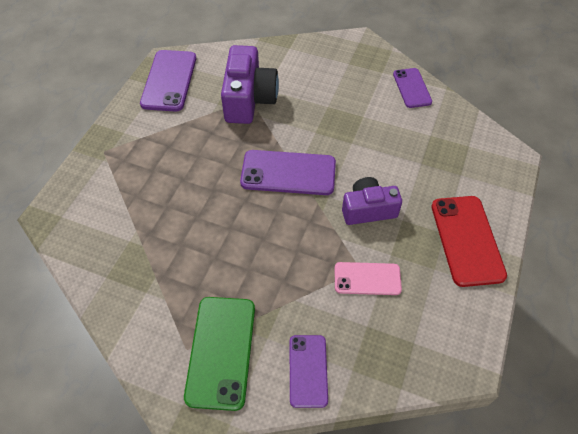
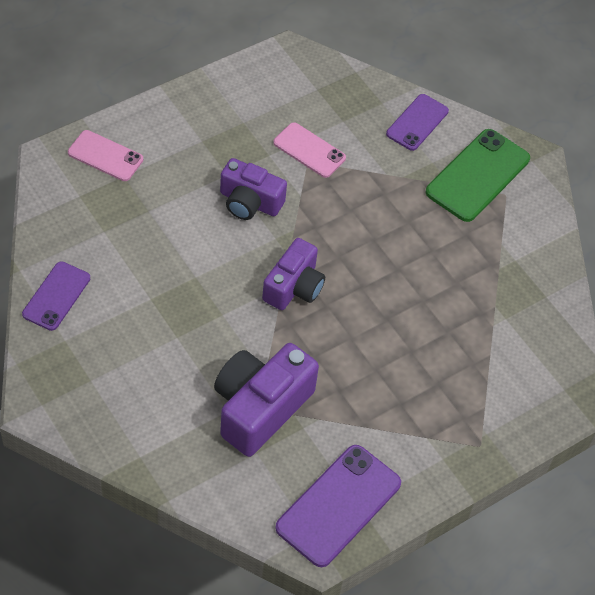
camera: 150 degrees left, 0 degrees up
purple phone [240,150,336,195] -> purple camera [262,238,325,310]
red phone [432,196,507,287] -> none
none -> pink phone [68,130,143,181]

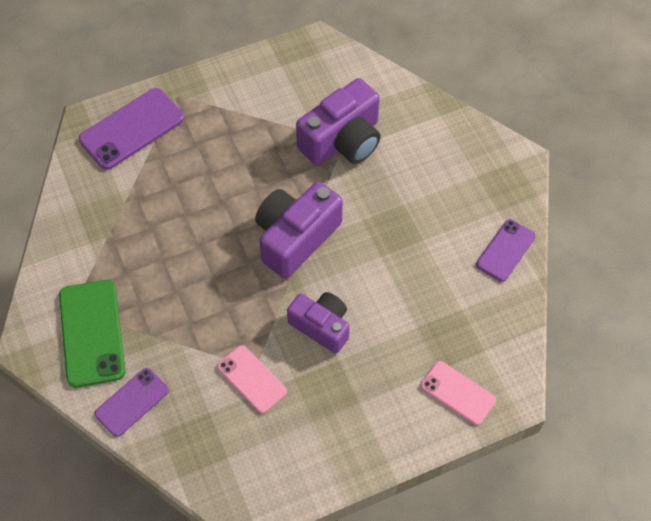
camera: 165 degrees left, 5 degrees up
purple camera [262,238,325,310] -> purple camera [255,182,343,279], size x1.52
purple phone [275,445,401,567] -> purple phone moved to [79,88,184,170]
green phone [426,129,530,222] -> green phone turned 60 degrees counterclockwise [59,280,126,388]

